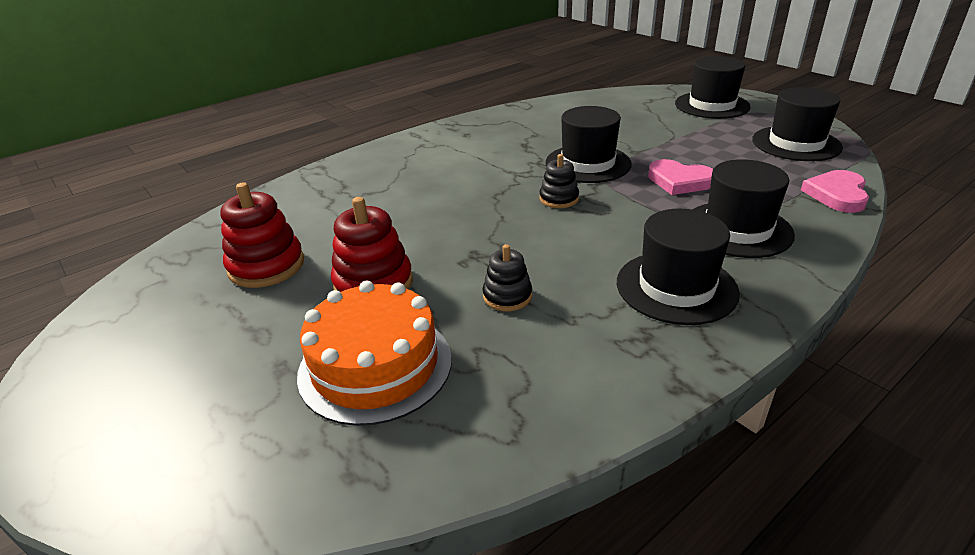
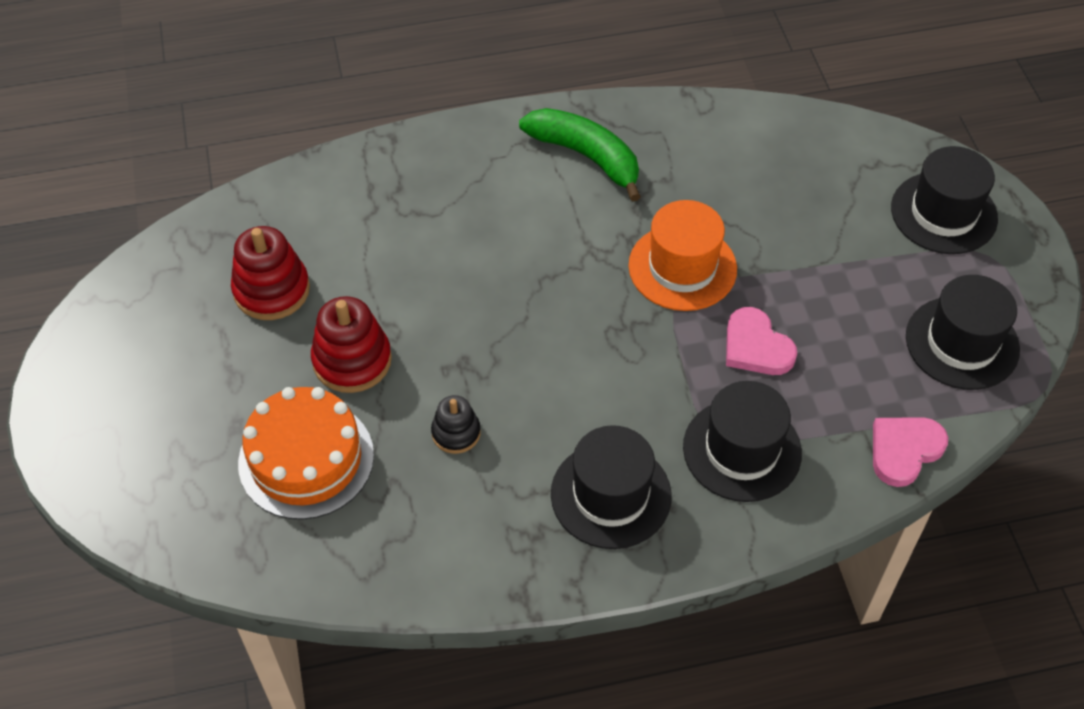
camera: 25 degrees right, 20 degrees up
black stacking toy [539,154,579,208] -> none
black hat [545,106,632,183] -> orange hat [628,200,737,311]
none -> green banana [519,108,641,202]

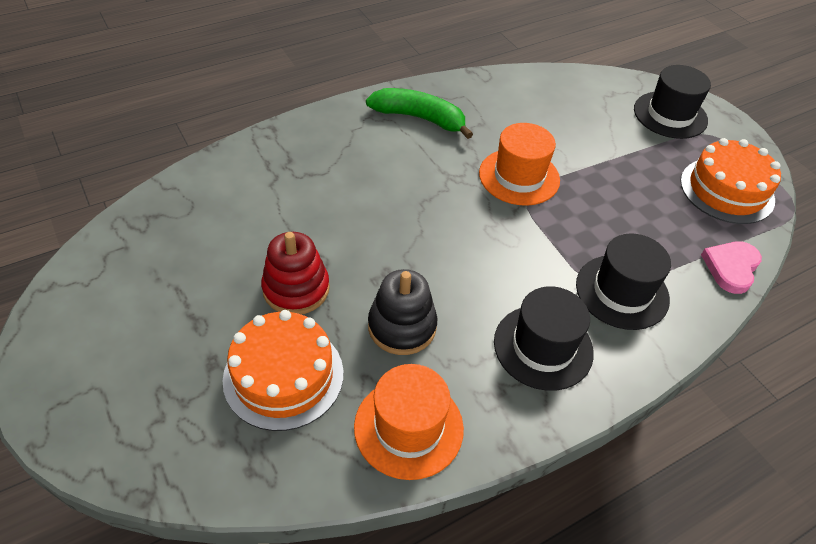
camera: 20 degrees left, 5 degrees down
red stacking toy [231,226,310,320] -> none
black stacking toy [431,395,481,454] -> black stacking toy [368,269,437,355], size x1.67
pink heart [726,307,797,375] -> none
black hat [906,275,1020,390] -> orange cake [680,138,781,224]
none -> orange hat [354,364,464,480]

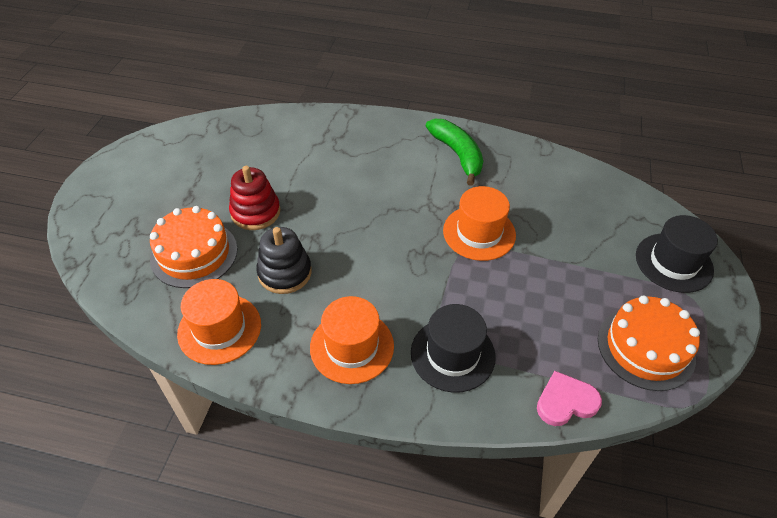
camera: 45 degrees right, 0 degrees up
black hat [494,286,594,391] -> orange hat [310,296,394,384]

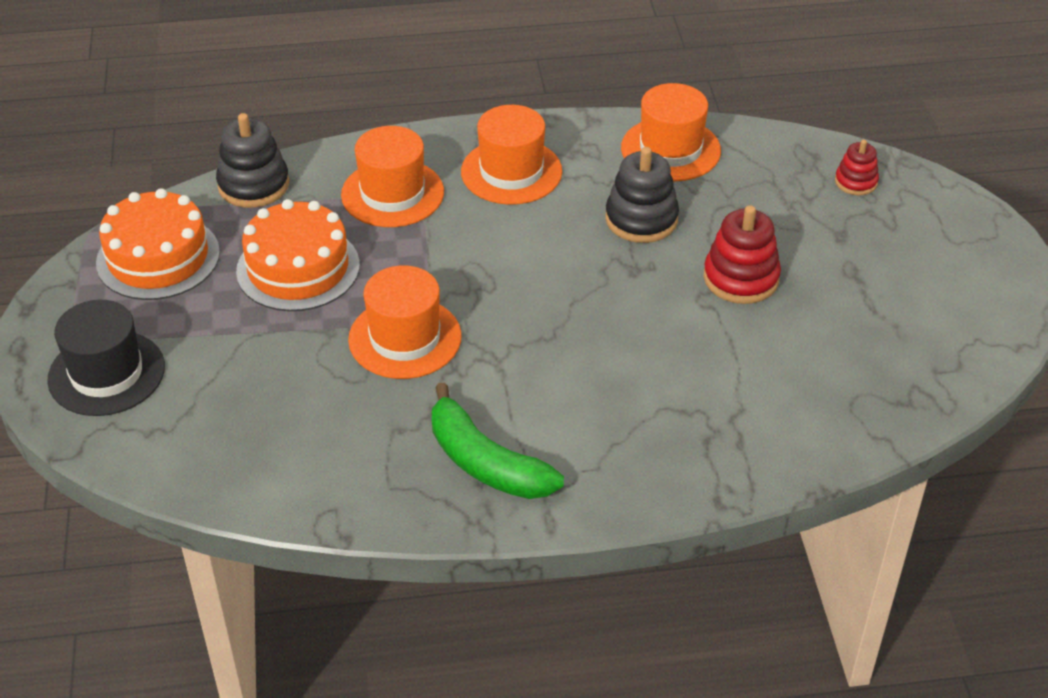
camera: 160 degrees right, 5 degrees down
orange cake [150,206,238,288] -> orange cake moved to [236,199,360,311]
black hat [411,304,496,393] -> orange hat [341,126,444,227]
pink heart [537,371,602,426] -> black stacking toy [216,113,289,208]
none -> red stacking toy [835,139,879,195]

